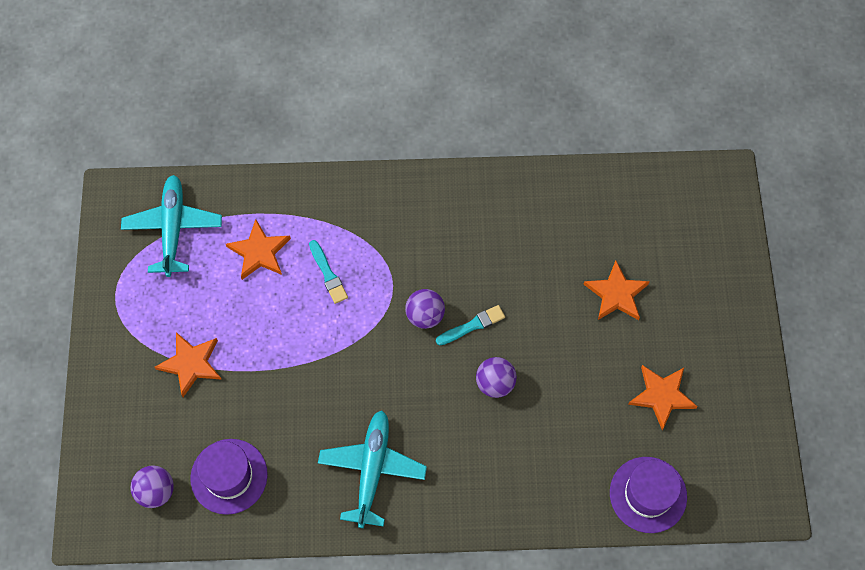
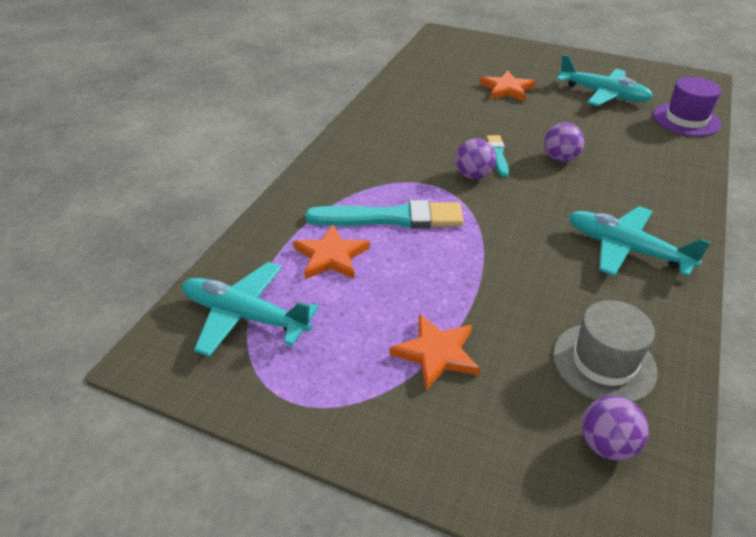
camera: 65 degrees left, 25 degrees down
purple hat [190,439,268,515] -> grey hat [553,300,658,402]
turquoise brush [309,240,348,304] -> turquoise brush [305,200,464,228], size x1.94
orange star [628,365,698,430] -> turquoise plane [556,54,653,106]

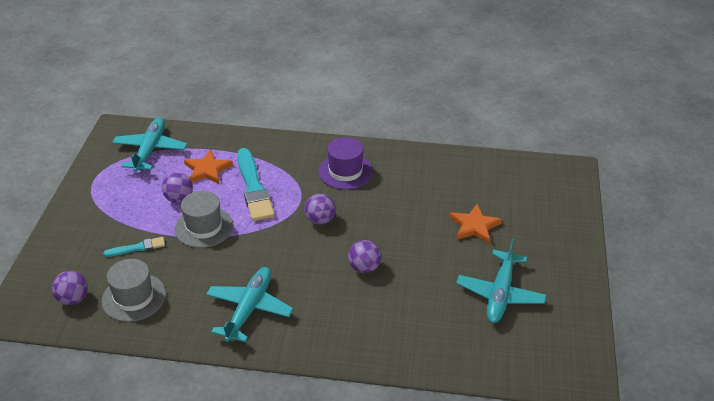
camera: 75 degrees right, 0 degrees up
orange star [389,314,480,390] -> none
turquoise brush [486,135,509,177] -> turquoise brush moved to [103,237,165,257]
purple hat [653,77,722,136] -> purple hat moved to [318,137,373,190]
none -> purple ball [162,172,193,203]
none -> grey hat [175,191,233,248]

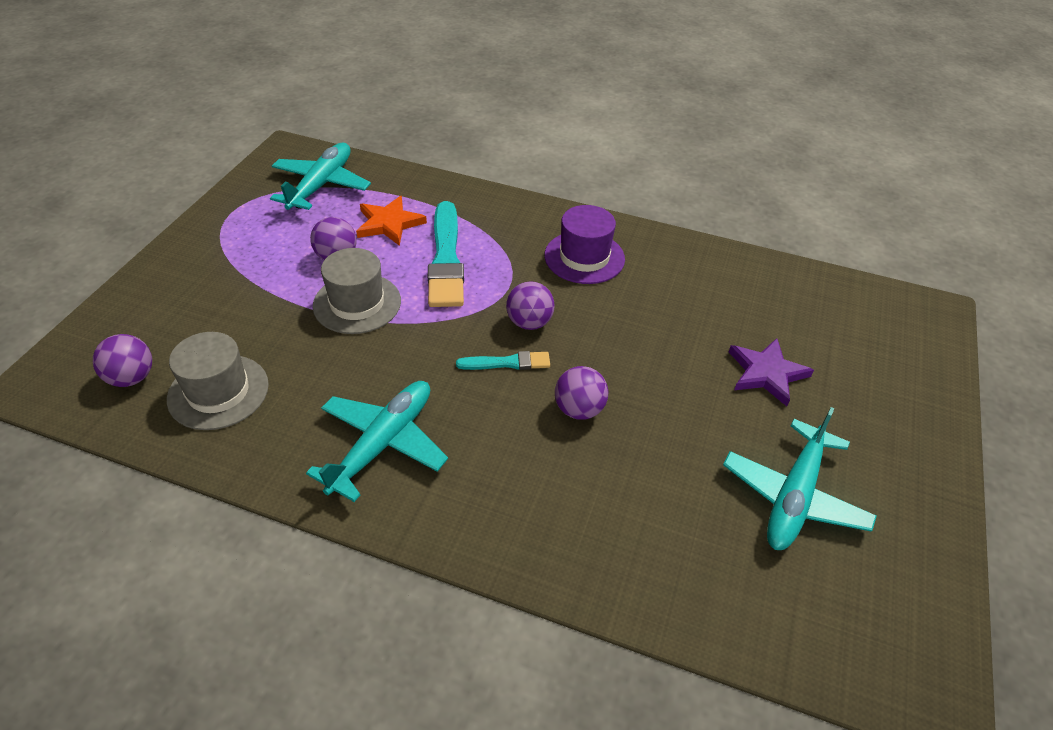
camera: 10 degrees right, 5 degrees up
turquoise brush [103,237,165,257] -> turquoise brush moved to [456,351,550,370]
orange star [449,203,502,244] -> purple star [729,338,814,406]

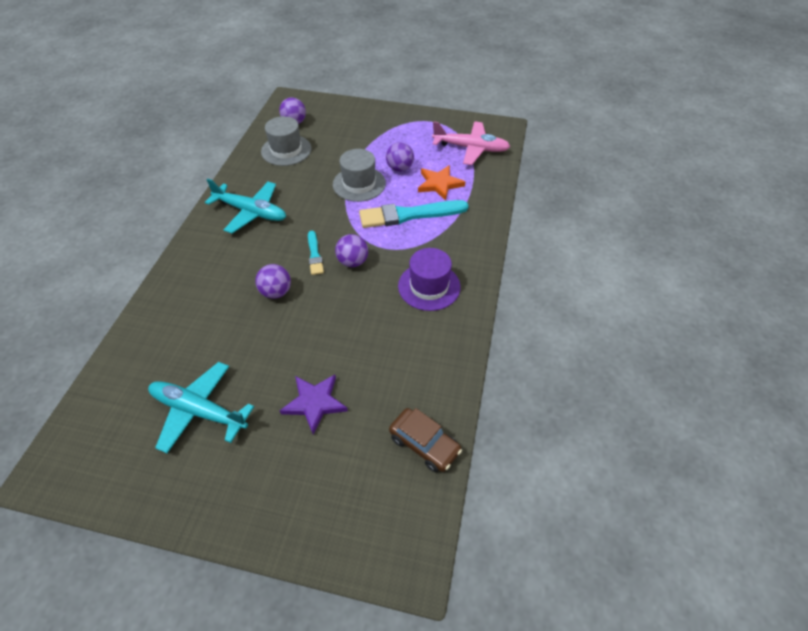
camera: 85 degrees right, 5 degrees up
turquoise plane [270,143,371,210] -> pink plane [432,121,510,165]
none -> brown car [389,408,462,472]

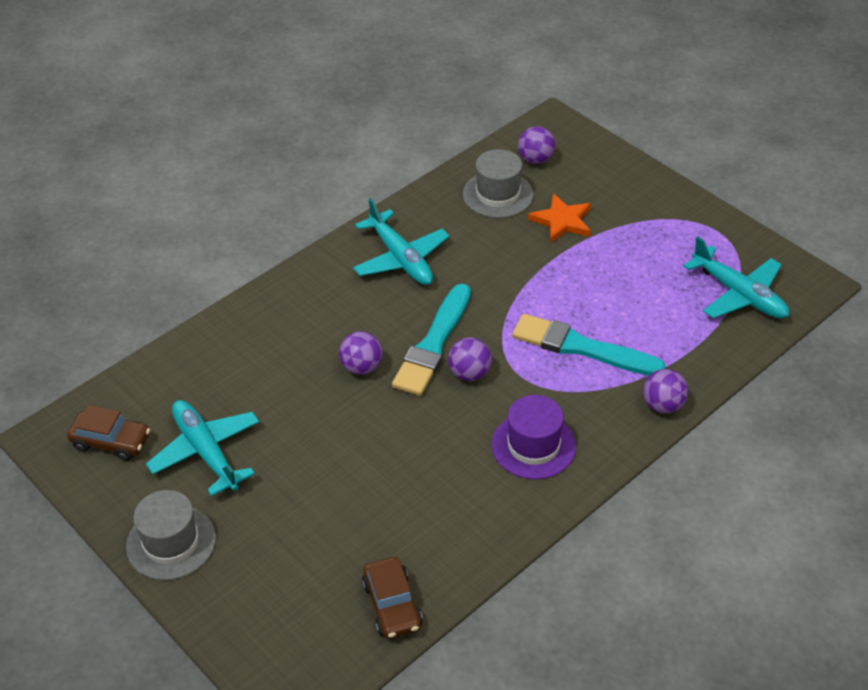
camera: 35 degrees right, 5 degrees down
purple star [279,375,348,435] -> none
turquoise brush [308,231,324,275] -> turquoise brush [392,284,471,396], size x1.94
grey hat [333,149,386,202] -> grey hat moved to [126,490,216,580]
purple ball [386,142,414,172] -> purple ball moved to [643,369,688,414]
orange star [418,165,465,201] -> orange star moved to [528,194,591,243]
pink plane [432,121,510,165] -> turquoise plane [683,236,789,319]
none -> brown car [67,405,150,461]

